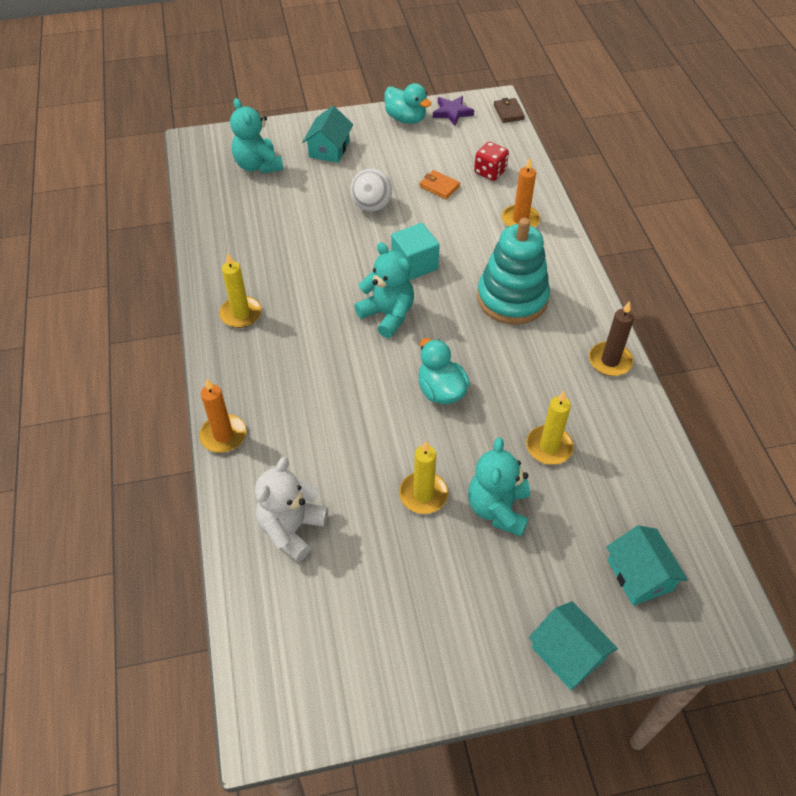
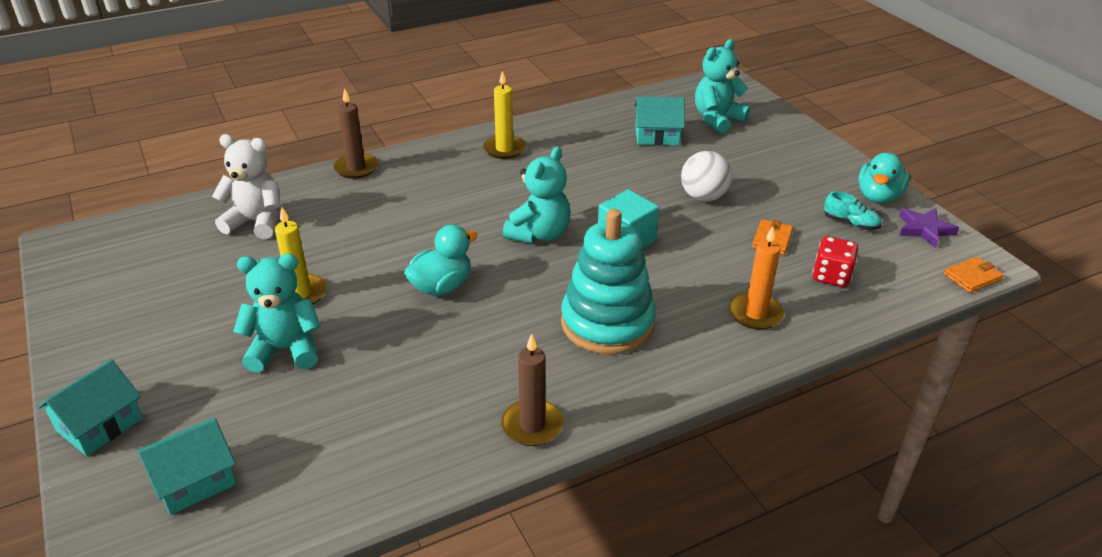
camera: 75 degrees right, 15 degrees down
orange candle [199,379,246,453] -> brown candle [334,88,378,179]
turquoise house [303,106,353,163] -> turquoise house moved to [634,97,685,146]
brown wallet [494,98,525,123] -> orange wallet [944,257,1004,293]
yellow candle [526,391,574,465] -> none
none -> turquoise shoe [824,191,881,230]

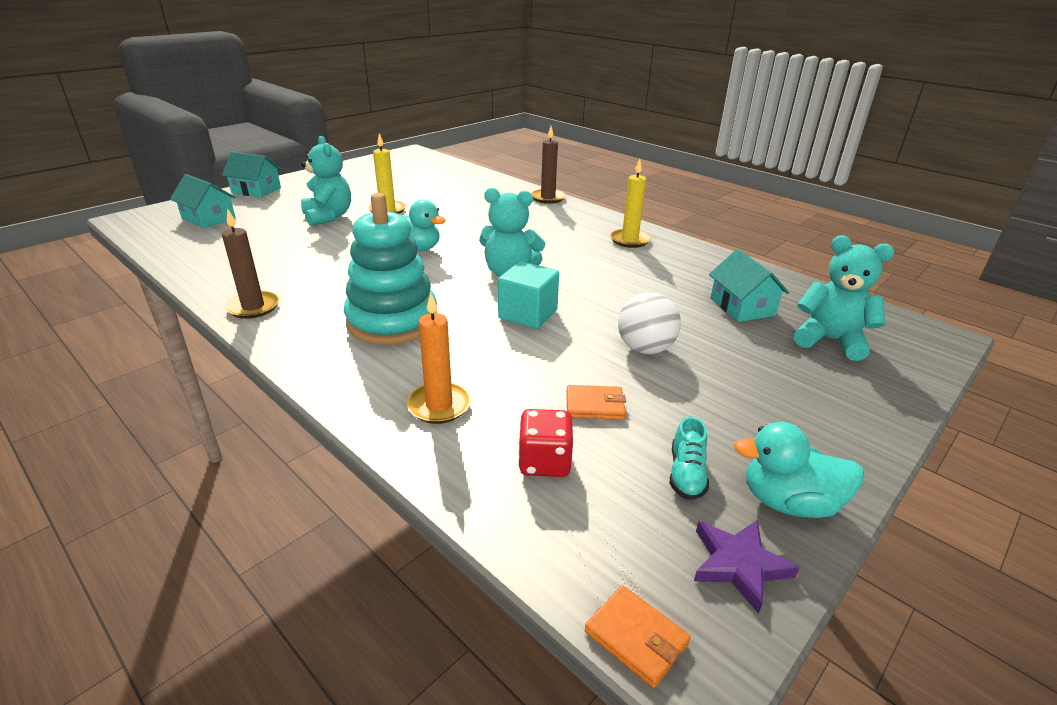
camera: 70 degrees right, 5 degrees down
white teddy bear [212,134,280,239] -> none

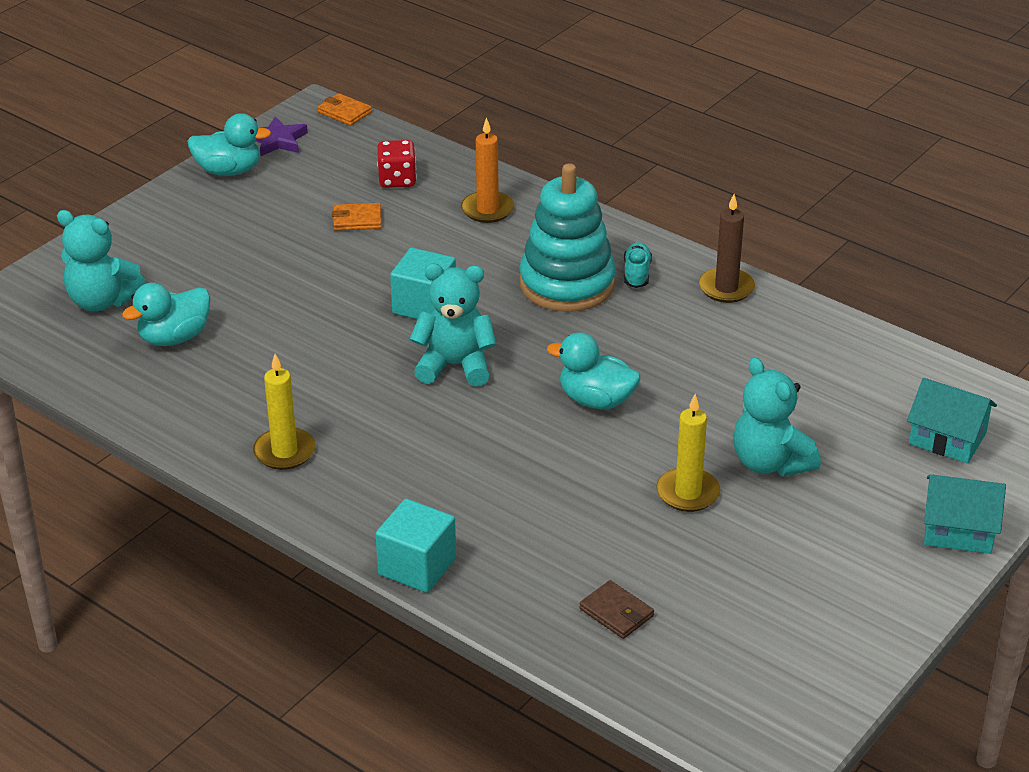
camera: 175 degrees right, 5 degrees up
brown candle [531,126,566,204] -> turquoise cube [376,499,456,593]
white ball [618,292,681,354] -> none
turquoise shoe [670,416,709,500] -> turquoise shoe moved to [624,242,652,288]
turquoise house [709,249,789,322] -> turquoise duck [122,283,210,346]
none -> brown wallet [579,580,654,639]

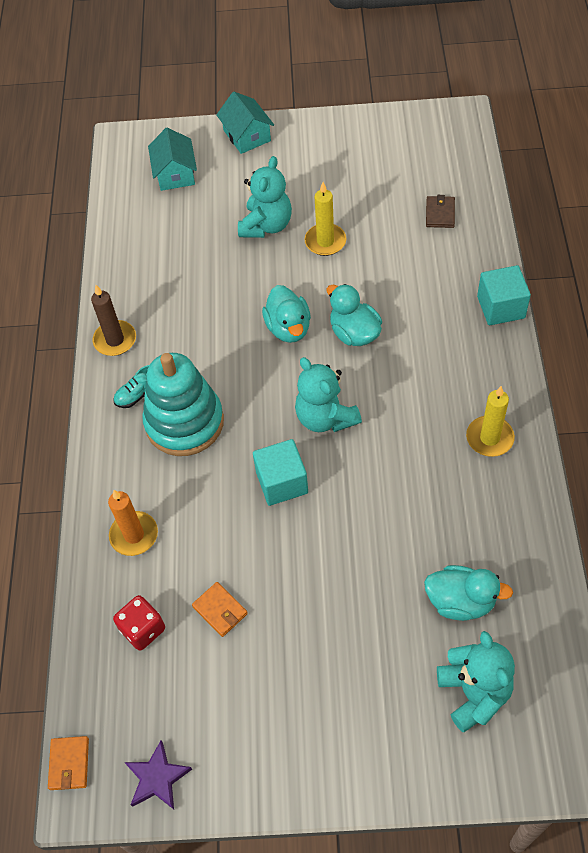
camera: 125 degrees left, 20 degrees up
turquoise duck [187,113,271,176] -> turquoise duck moved to [327,284,382,346]

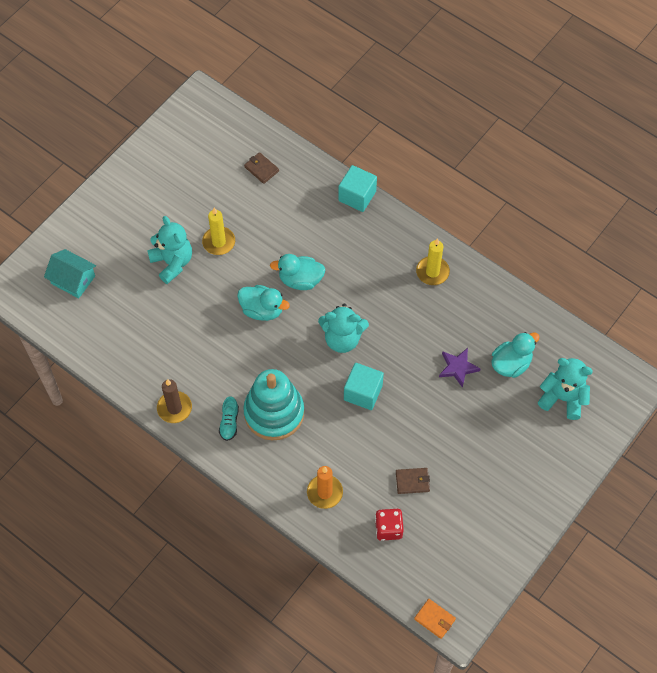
camera: 55 degrees left, 5 degrees up
purple star [124,740,192,809] -> purple star moved to [439,348,481,388]
orange wallet [192,582,248,637] -> brown wallet [396,468,430,494]
turquoise house [216,92,274,154] -> none

